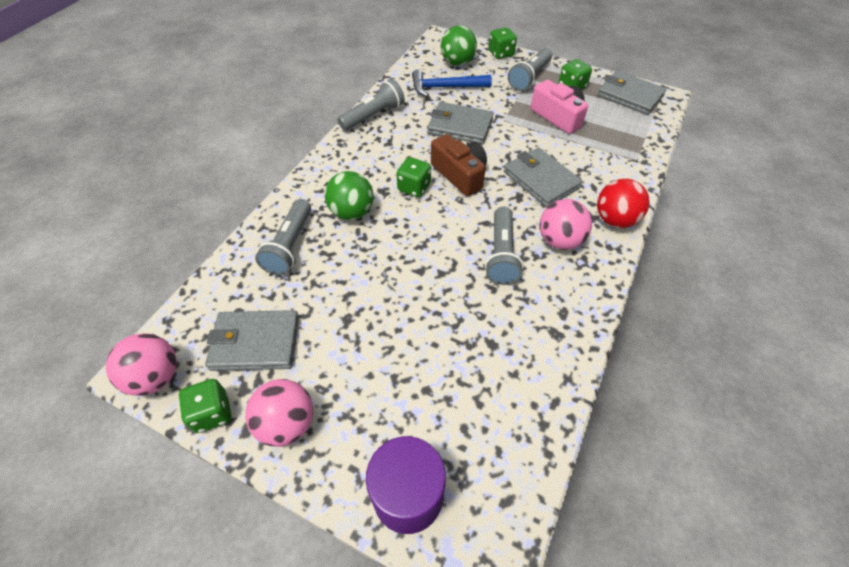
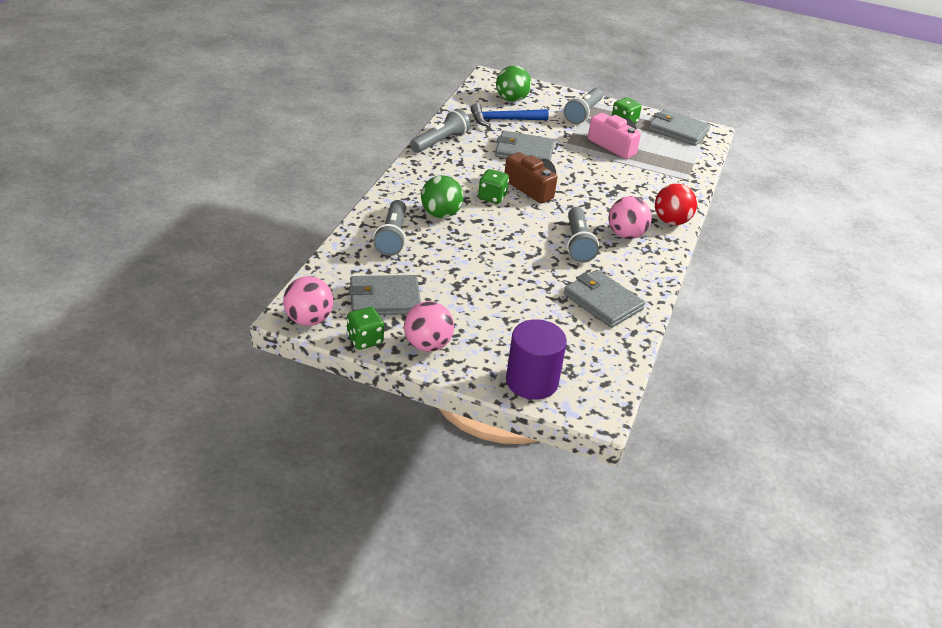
camera: 10 degrees left, 15 degrees down
green dice [489,27,517,59] -> none
grey wallet [504,147,583,207] -> grey wallet moved to [564,270,645,328]

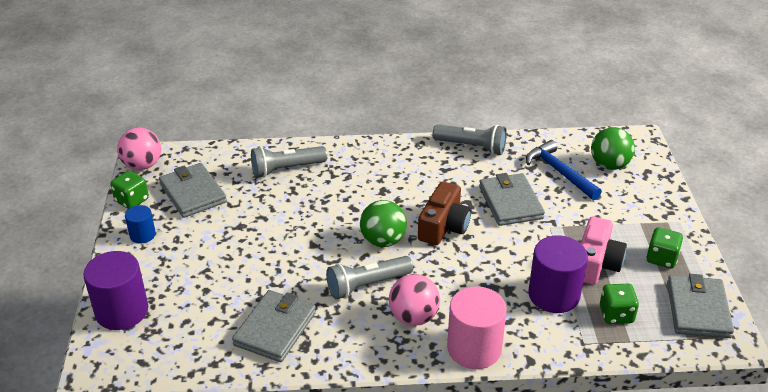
camera: 70 degrees right, 0 degrees up
pink ball [404,301,454,352] -> blue cylinder [125,205,156,244]
green ball [421,175,464,218] -> green ball moved to [360,200,407,247]
green dice [478,169,509,204] -> green dice moved to [600,284,639,324]
grey flashlight [564,88,603,124] -> none
red ball [655,184,697,225] -> pink cylinder [447,286,507,369]
none -> purple cylinder [528,235,588,313]

